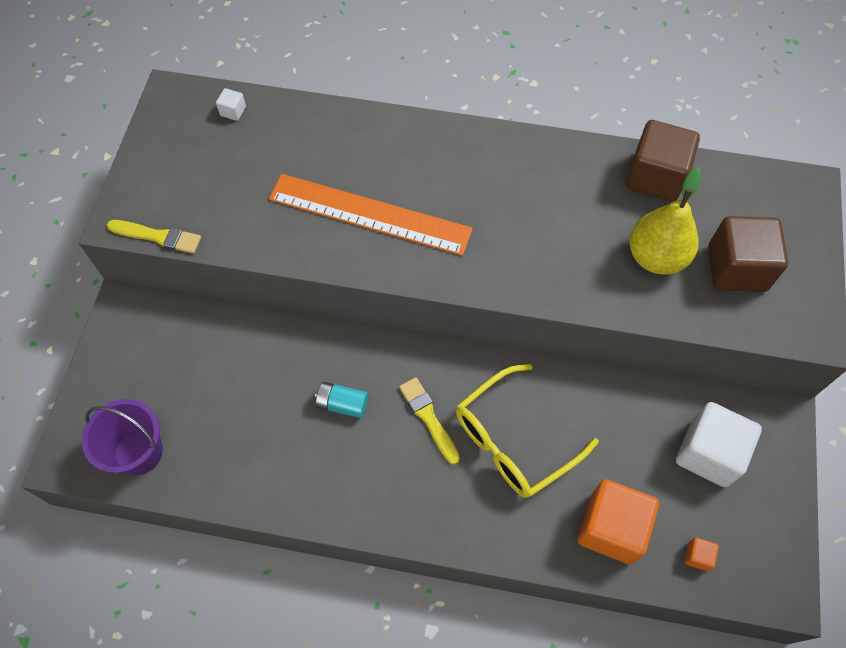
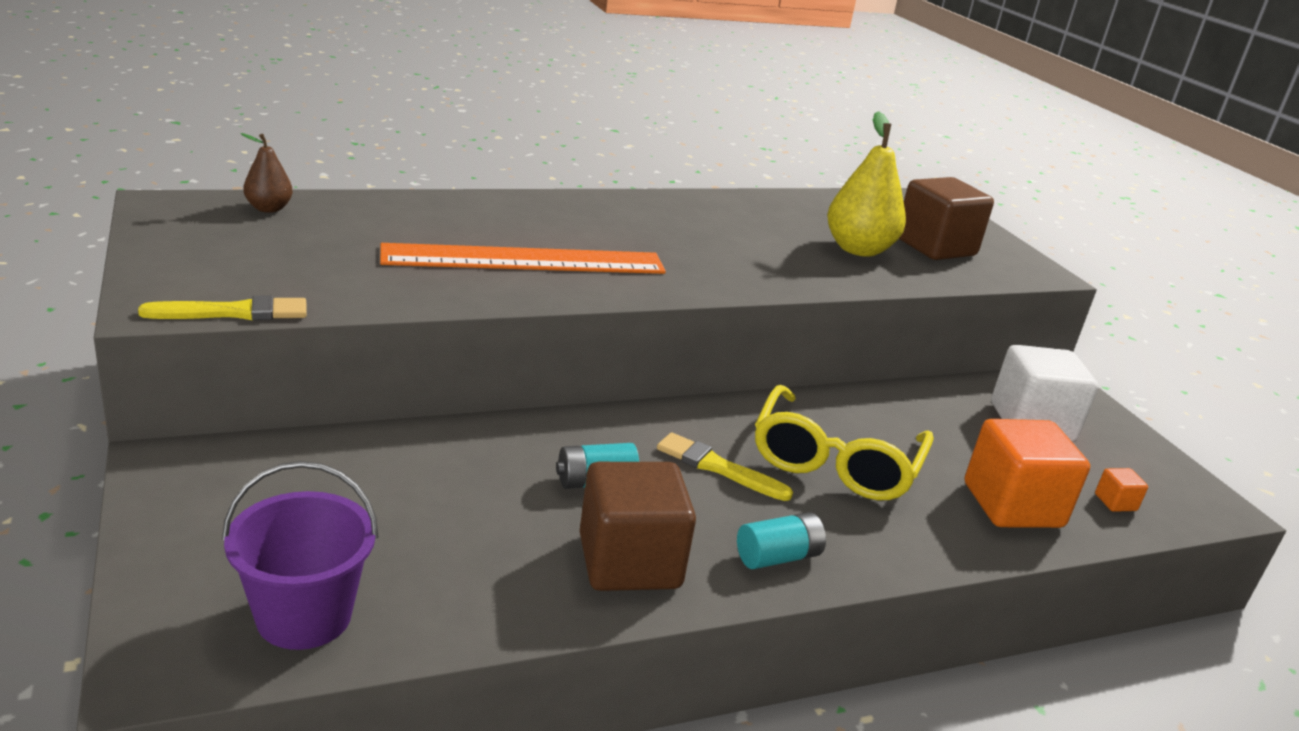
camera: 35 degrees left, 35 degrees down
white cube [216,88,246,121] -> brown pear [241,133,293,213]
brown cube [626,120,700,202] -> brown cube moved to [580,462,696,591]
none -> turquoise battery [737,512,826,569]

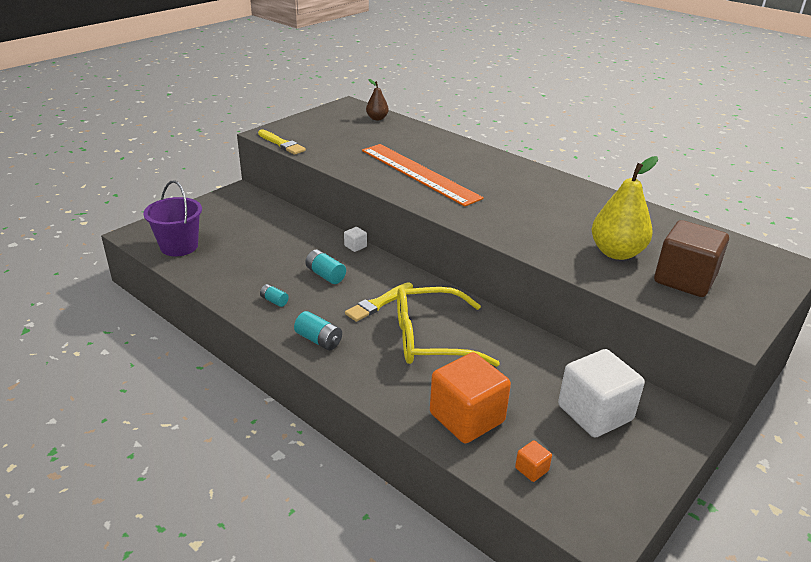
camera: 65 degrees right, 5 degrees up
brown cube [580,462,696,591] -> turquoise battery [260,284,289,307]
yellow brush [657,432,793,501] -> yellow brush turned 135 degrees counterclockwise [345,282,413,322]
none -> white cube [344,227,367,252]

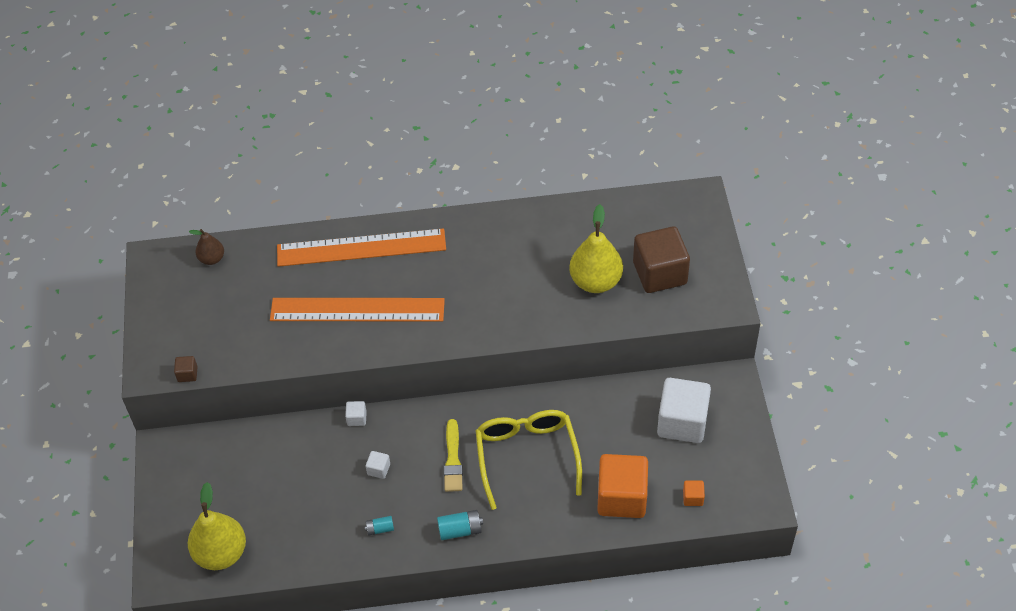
camera: 45 degrees left, 20 degrees up
purple bucket [143,180,202,256] -> yellow pear [188,482,246,570]
yellow brush [258,130,306,155] -> brown cube [174,356,198,382]
turquoise battery [305,249,346,284] -> white cube [366,451,390,479]
yellow glasses [397,287,500,367] -> yellow glasses turned 135 degrees clockwise [476,410,582,510]
none -> orange ruler [277,228,446,267]

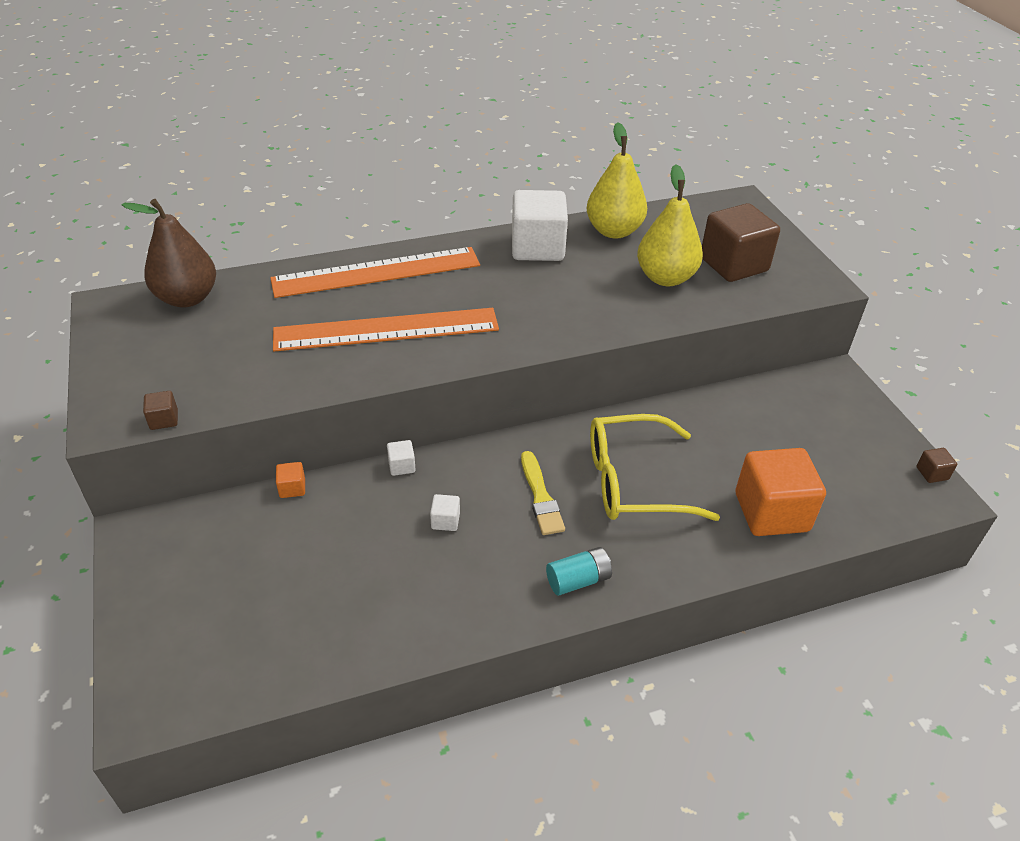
camera: 15 degrees left, 10 degrees down
yellow pear [188,482,246,570] -> yellow pear moved to [587,122,647,238]
brown pear [189,229,224,265] -> brown pear [122,199,216,308], size x1.84
turquoise battery [365,516,394,535] -> none
yellow glasses [476,410,582,510] -> yellow glasses turned 75 degrees counterclockwise [590,414,720,521]
white cube [657,378,711,443] -> white cube moved to [512,190,568,261]
orange cube [683,480,705,506] -> orange cube moved to [276,462,305,498]
none -> brown cube [916,448,957,483]

